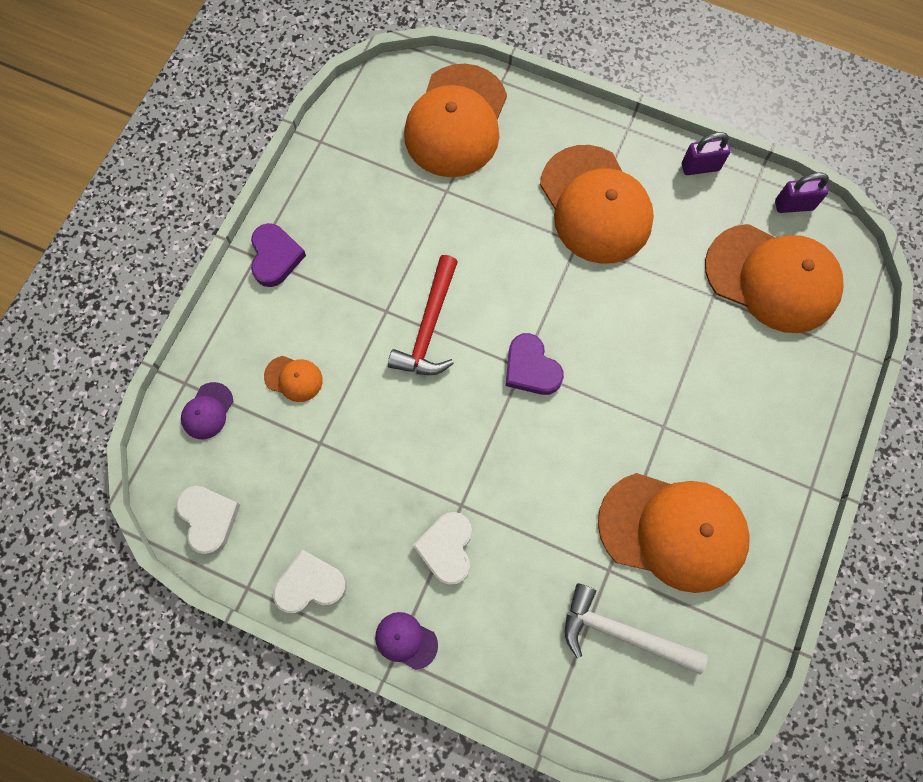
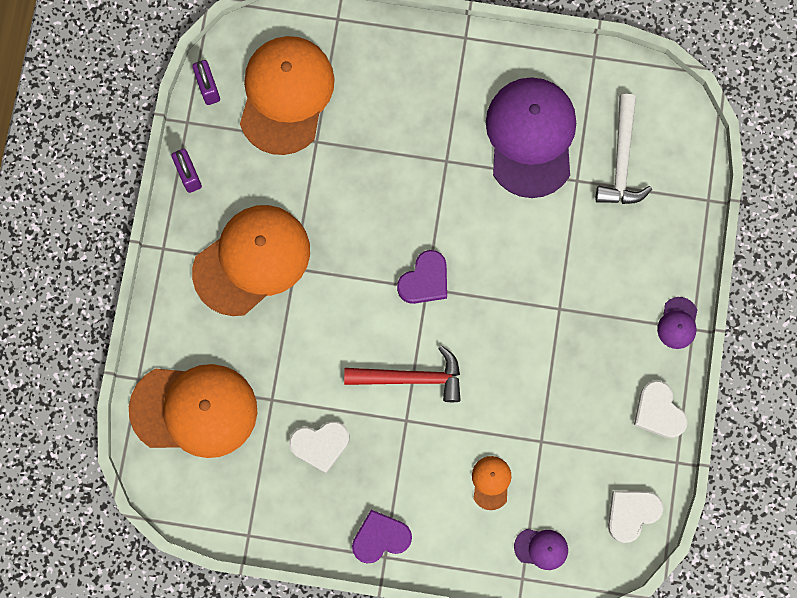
camera: 105 degrees left, 5 degrees up
white heart [412,512,472,585] -> white heart moved to [289,421,349,473]
orange cap [598,473,750,593] -> purple cap [486,77,576,198]

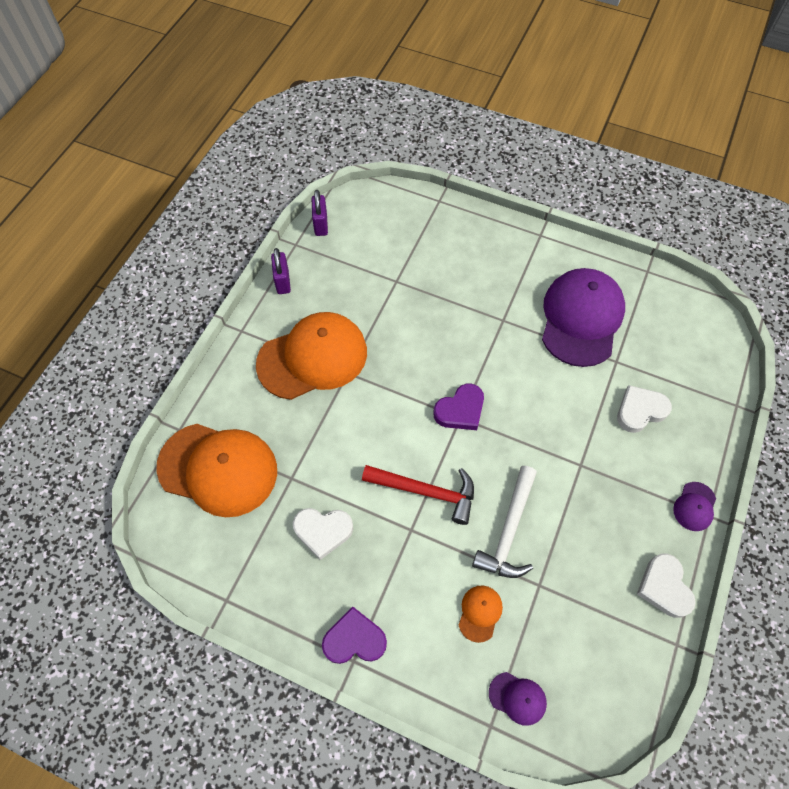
camera: 15 degrees right, 15 degrees down
orange cap [240,36,335,155] -> none
white hammer [596,94,652,204] -> white hammer moved to [472,466,537,578]
white heart [608,491,664,543] -> white heart moved to [617,385,672,433]

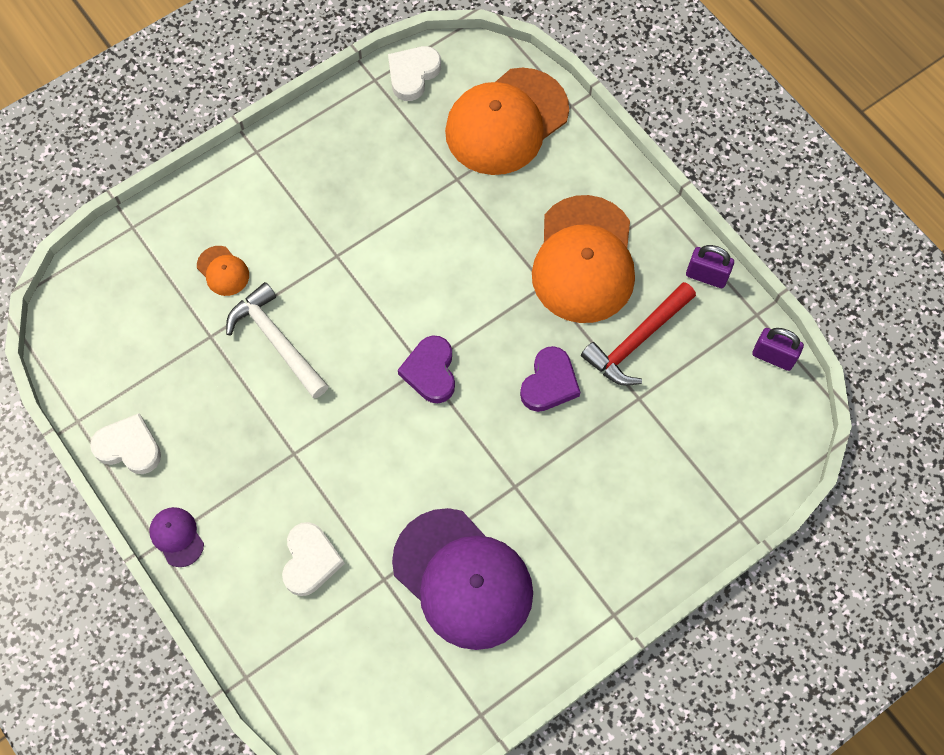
camera: 120 degrees right, 5 degrees up
white heart [293,508,353,560] -> white heart moved to [388,46,441,101]
purple heart [322,607,387,664] -> purple heart moved to [520,346,580,412]
red hammer [362,465,474,525] -> red hammer moved to [581,282,696,386]
purple cap [489,672,547,726] -> none

